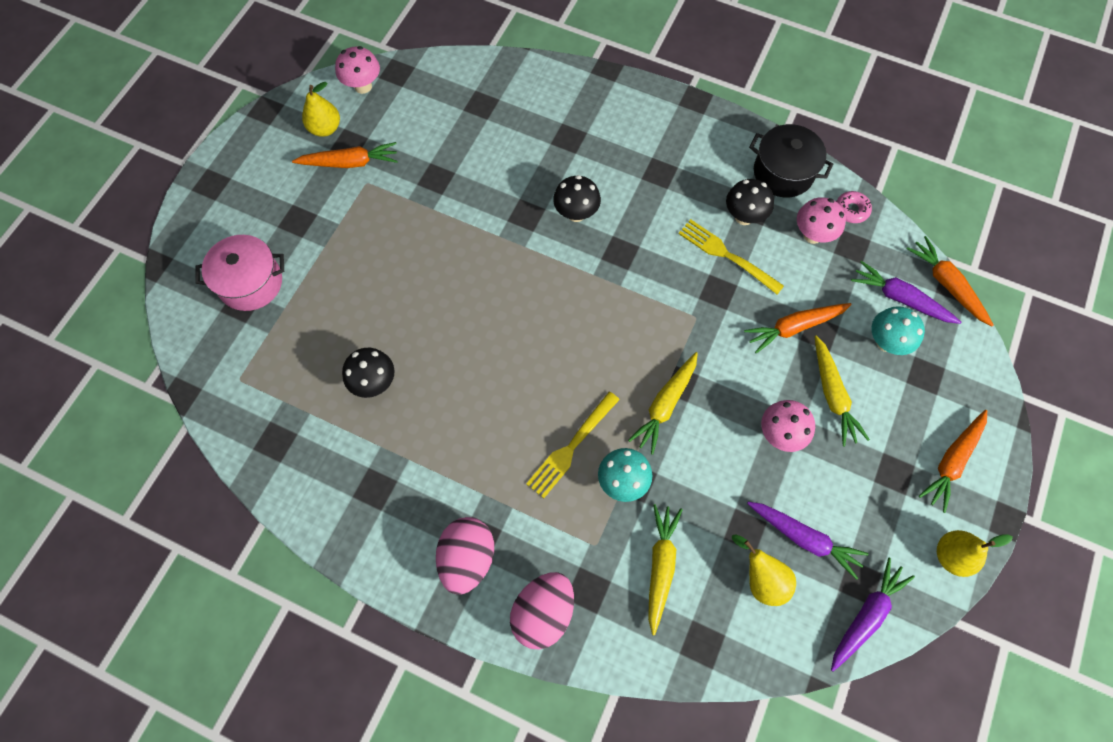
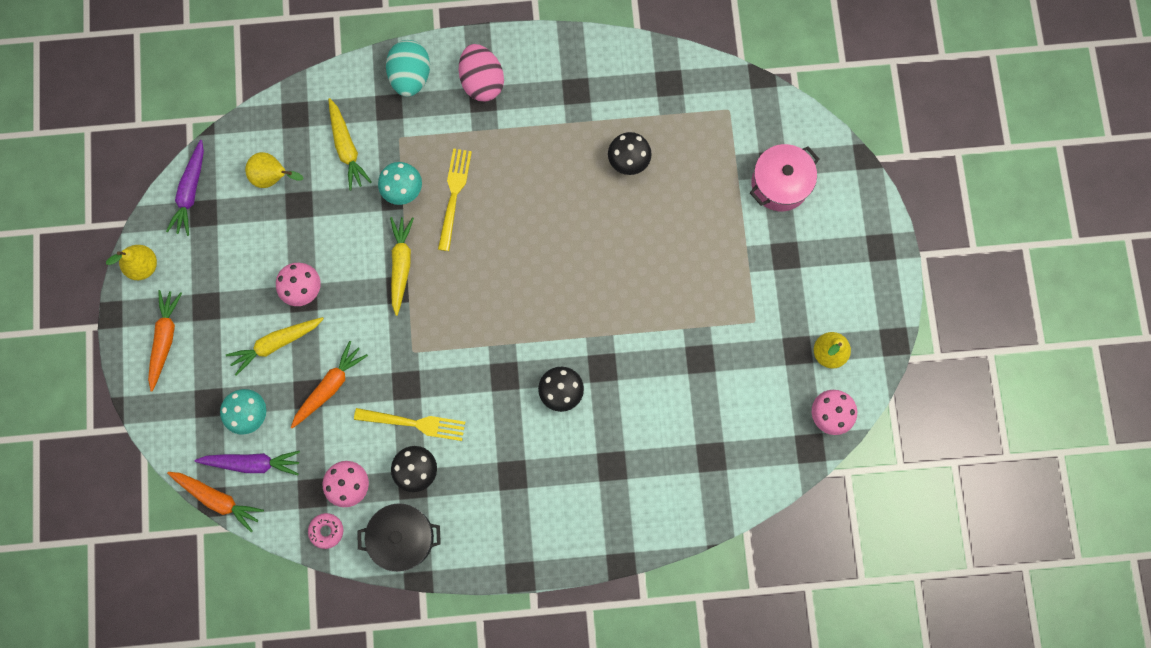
camera: 150 degrees right, 10 degrees up
orange carrot [292,142,398,168] -> none
pink egg [510,572,574,650] -> turquoise egg [386,40,430,97]
purple carrot [747,502,869,580] -> none
yellow carrot [815,335,870,446] -> yellow carrot turned 75 degrees counterclockwise [226,317,324,376]

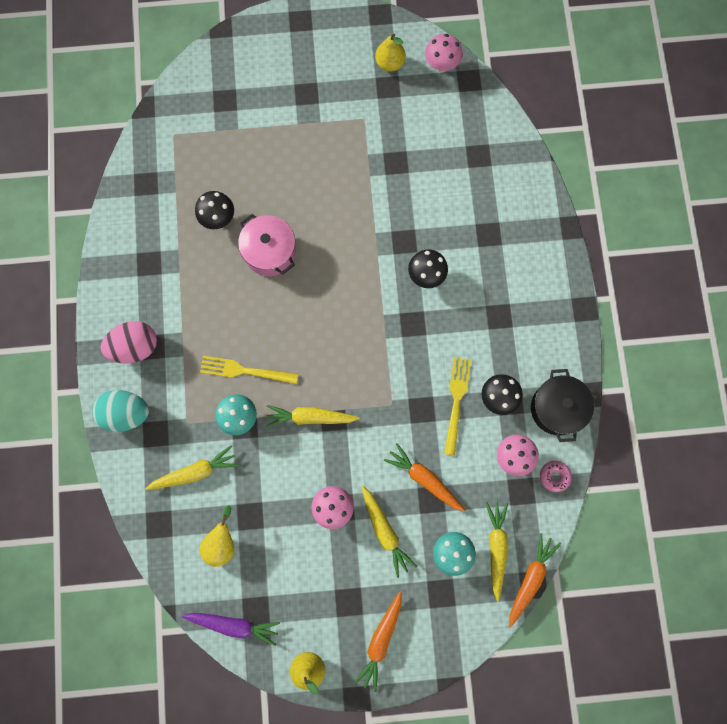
camera: 90 degrees left, 0 degrees up
orange carrot [148,290,182,392] -> orange carrot turned 75 degrees counterclockwise [354,591,402,692]
purple carrot [195,451,300,475] -> yellow carrot [486,502,508,602]
pink pot [750,144,819,211] -> pink pot moved to [238,214,296,276]

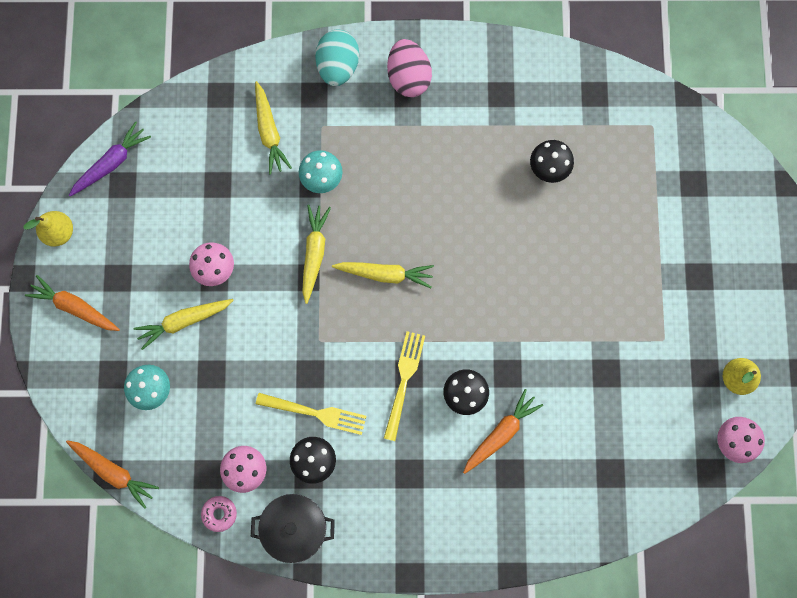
camera: 95 degrees right, 0 degrees up
purple carrot [182,613,280,646] -> purple carrot turned 150 degrees counterclockwise [69,121,151,197]
yellow pear [199,505,234,567] -> none
yellow fork [200,356,298,384] -> yellow fork moved to [384,331,425,441]
pink pot [238,214,296,276] -> none
orange carrot [384,443,466,512] -> orange carrot moved to [463,389,543,474]
yellow carrot [486,502,508,602] -> yellow carrot moved to [332,262,434,288]

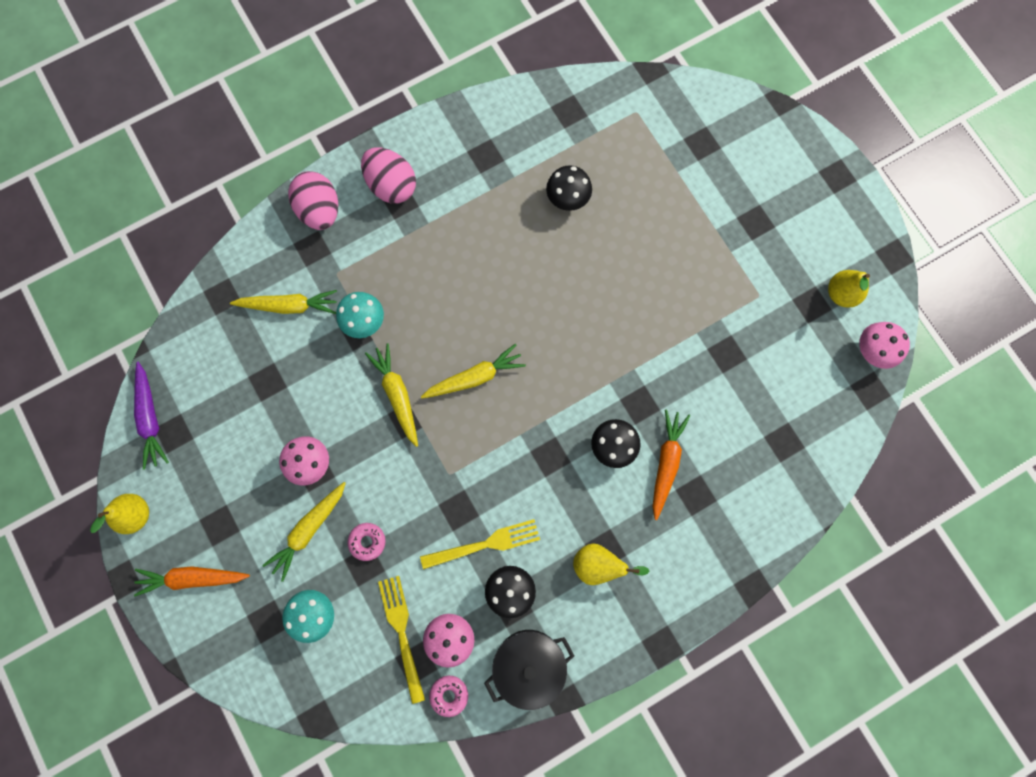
camera: 30 degrees left, 0 degrees up
orange carrot [66,440,159,509] -> none
purple carrot [69,121,151,197] -> purple carrot turned 150 degrees clockwise [134,362,169,470]
yellow carrot [255,81,292,175] -> yellow carrot turned 45 degrees counterclockwise [230,290,337,314]
turquoise egg [315,30,359,86] -> pink egg [288,171,338,230]
yellow fork [384,331,425,441] -> yellow fork moved to [378,576,425,704]
none -> pink donut [348,523,386,561]
none -> yellow pear [573,544,649,585]

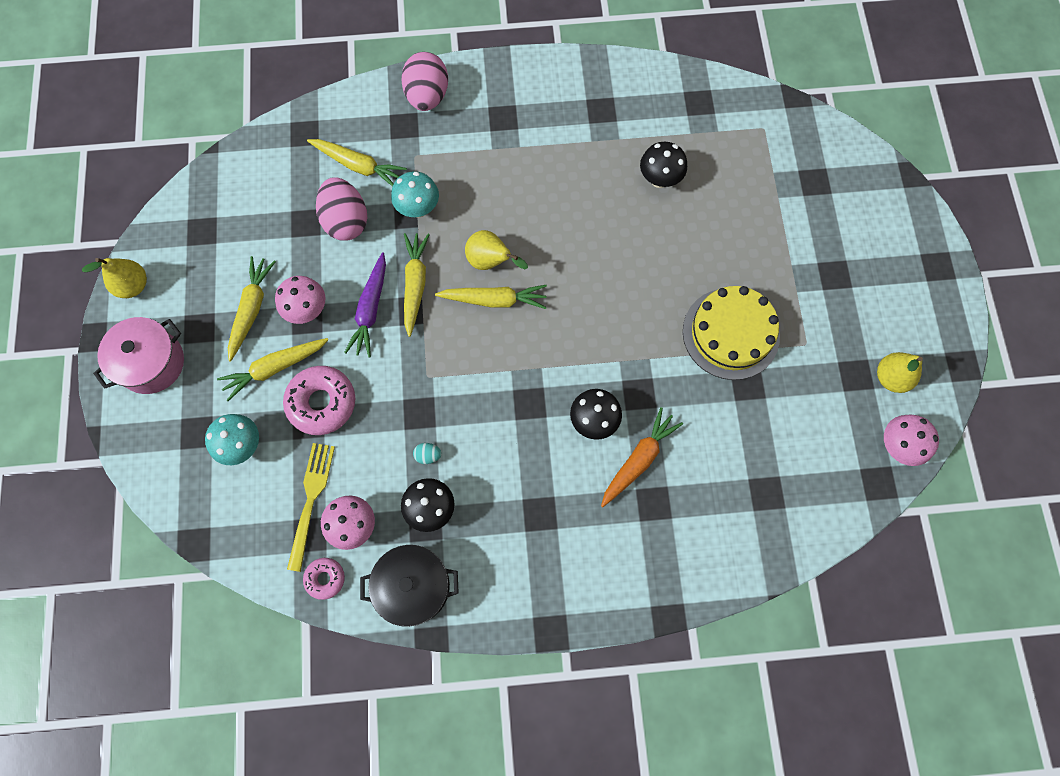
camera: 25 degrees right, 5 degrees down
purple carrot [134,362,169,470] -> purple carrot moved to [344,252,386,358]
orange carrot [134,566,250,596] -> pink pot [93,317,184,394]
pink donut [348,523,386,561] -> pink donut [283,366,355,435], size x1.83
pink egg [361,148,416,204] -> pink egg moved to [316,177,367,241]
yellow fork [420,519,540,569] -> turquoise egg [413,443,442,464]
yellow pear [573,544,649,585] -> yellow pear moved to [465,230,528,270]
none -> yellow carrot [228,256,276,362]
none -> yellow cake [683,286,780,380]

